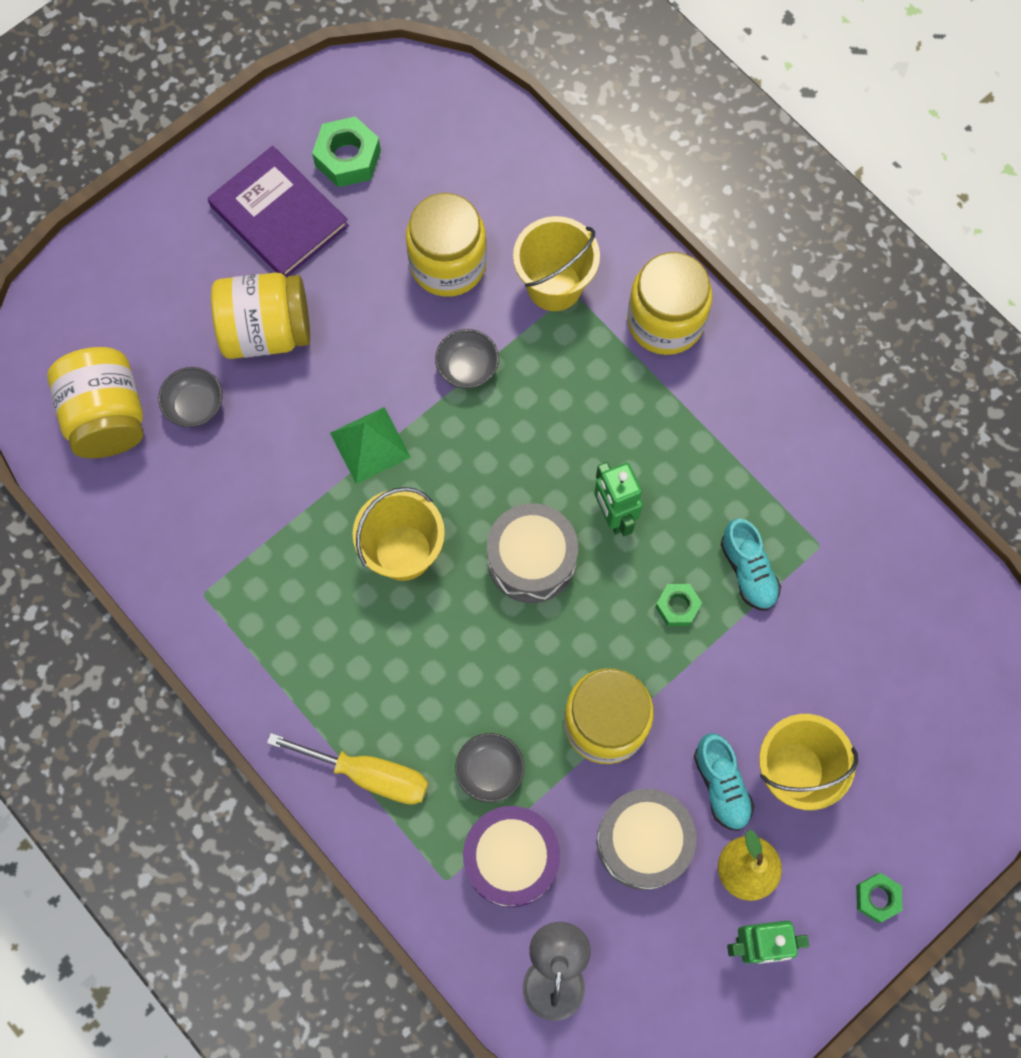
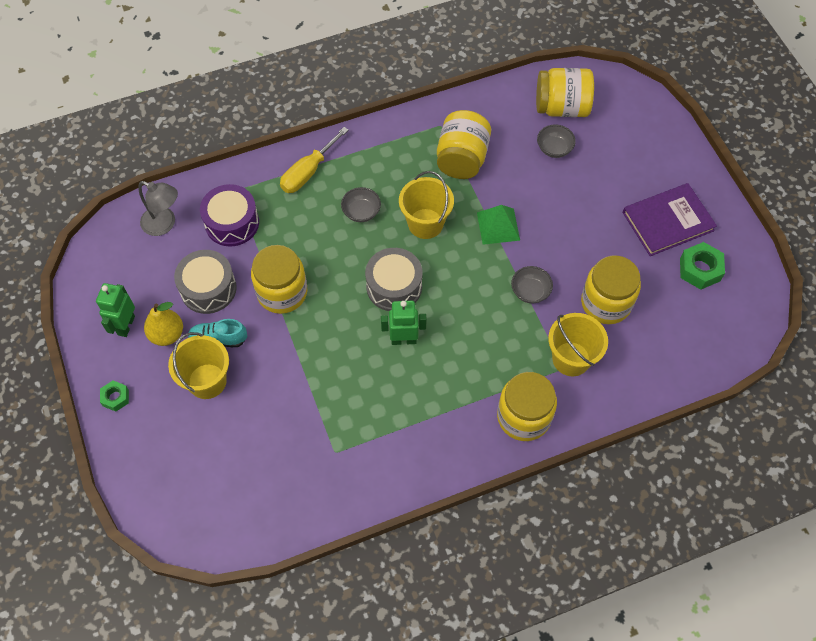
camera: 110 degrees right, 10 degrees down
yellow jar [211,273,310,359] -> yellow jar moved to [437,110,491,179]
grey bowl [455,733,524,802] -> grey bowl moved to [341,187,381,222]
green nut [655,584,702,626] -> none
turquoise shoe [721,518,781,611] -> none

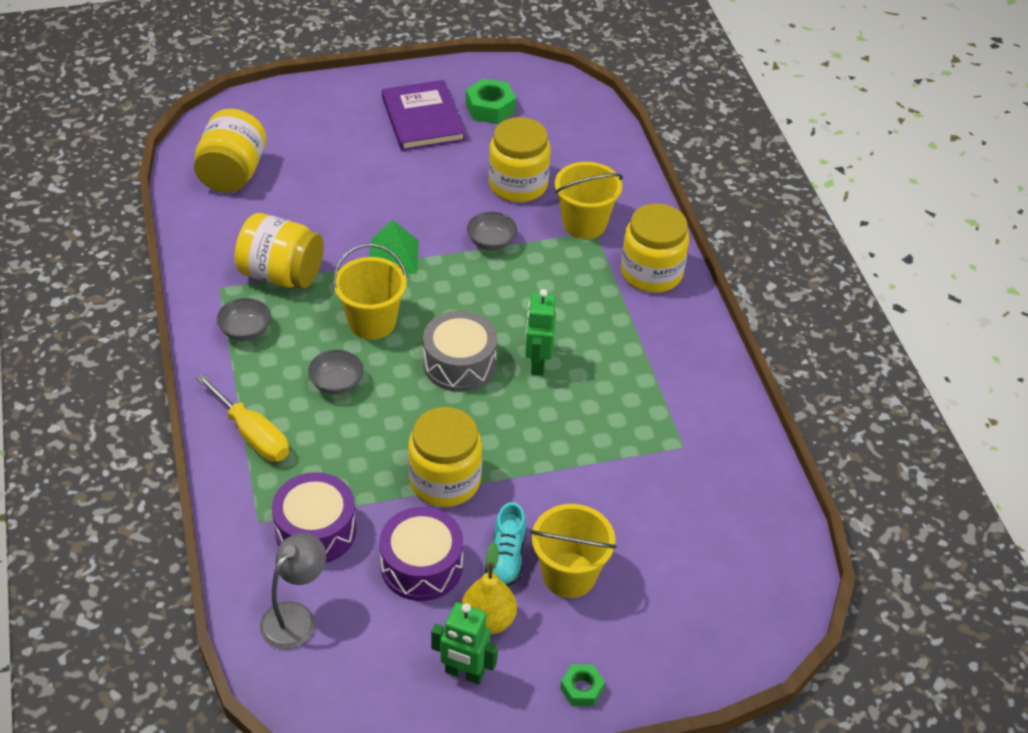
camera: 85 degrees left, 15 degrees down
grey drum [174,250,237,314] -> purple drum [379,507,463,601]
grey bowl [537,124,576,158] -> grey bowl moved to [217,298,271,341]

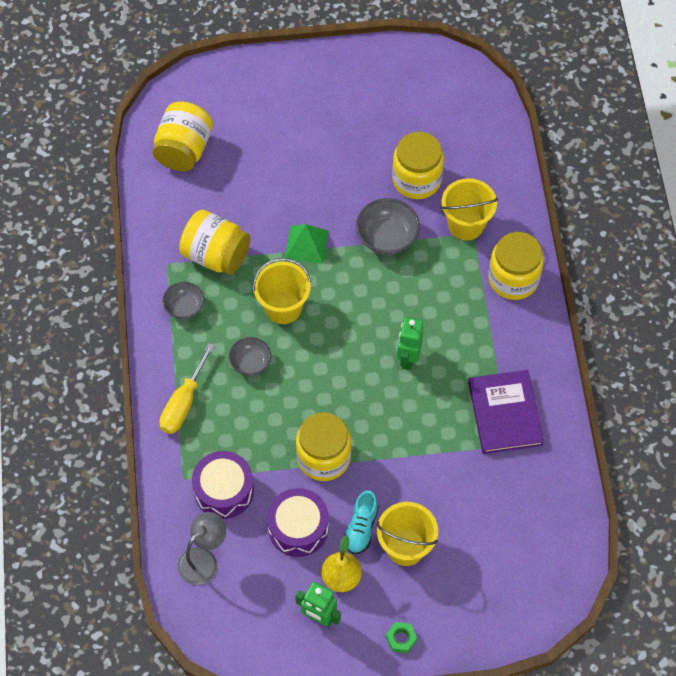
camera: 10 degrees right, 15 degrees up
yellow screwdriver [196,374,289,462] -> yellow screwdriver turned 60 degrees clockwise [159,343,215,434]
purple book [382,80,466,151] -> purple book moved to [468,370,544,454]
grey drum [423,311,497,392] -> none
green nut [466,78,516,124] -> none
grey bowl [467,212,517,251] -> grey bowl [356,198,420,255], size x1.55

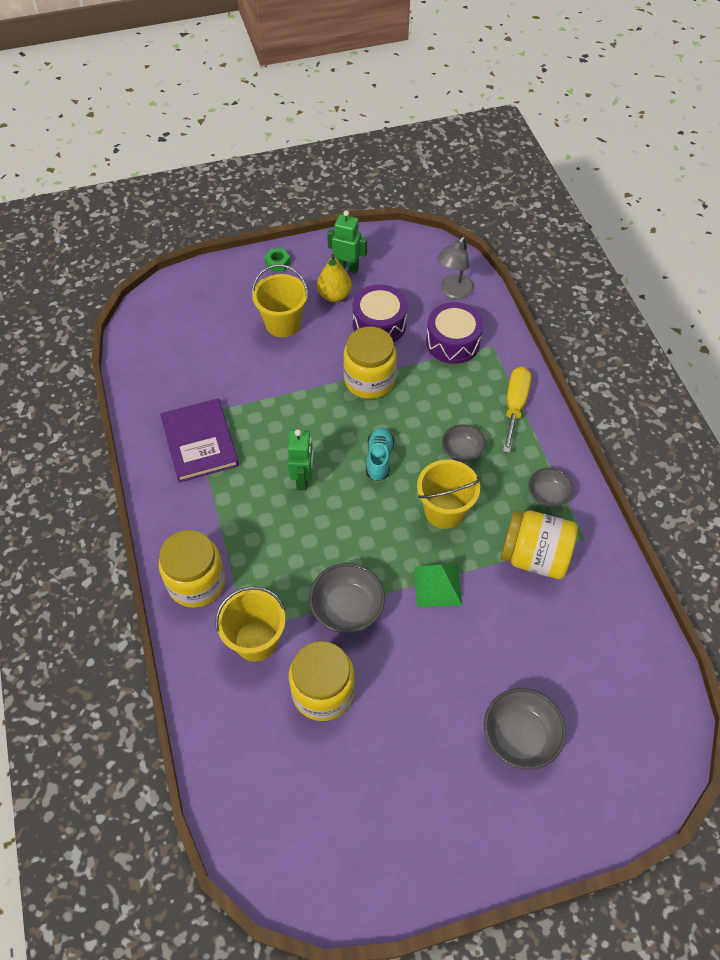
camera: 170 degrees right, 5 degrees down
yellow jar [153,101,213,171] -> none
turquoise shoe [344,491,379,554] -> turquoise shoe moved to [366,428,394,481]
none -> grey bowl [484,688,566,770]

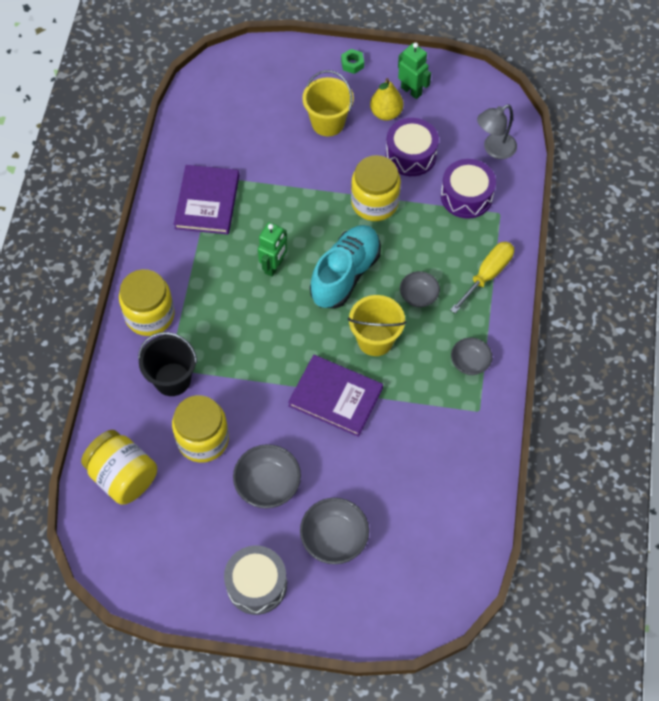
camera: 25 degrees right, 5 degrees up
yellow bucket [215,586,286,662] -> black bucket [138,332,197,396]
grey bowl [309,563,385,633] -> grey bowl moved to [233,444,301,508]
turquoise shoe [366,428,394,481] -> turquoise shoe [310,225,381,309], size x1.84
green pyramid [414,565,462,607] -> purple book [288,355,383,437]
yellow jar [501,510,578,579] -> yellow jar moved to [81,430,157,505]
none -> grey drum [224,546,287,615]

